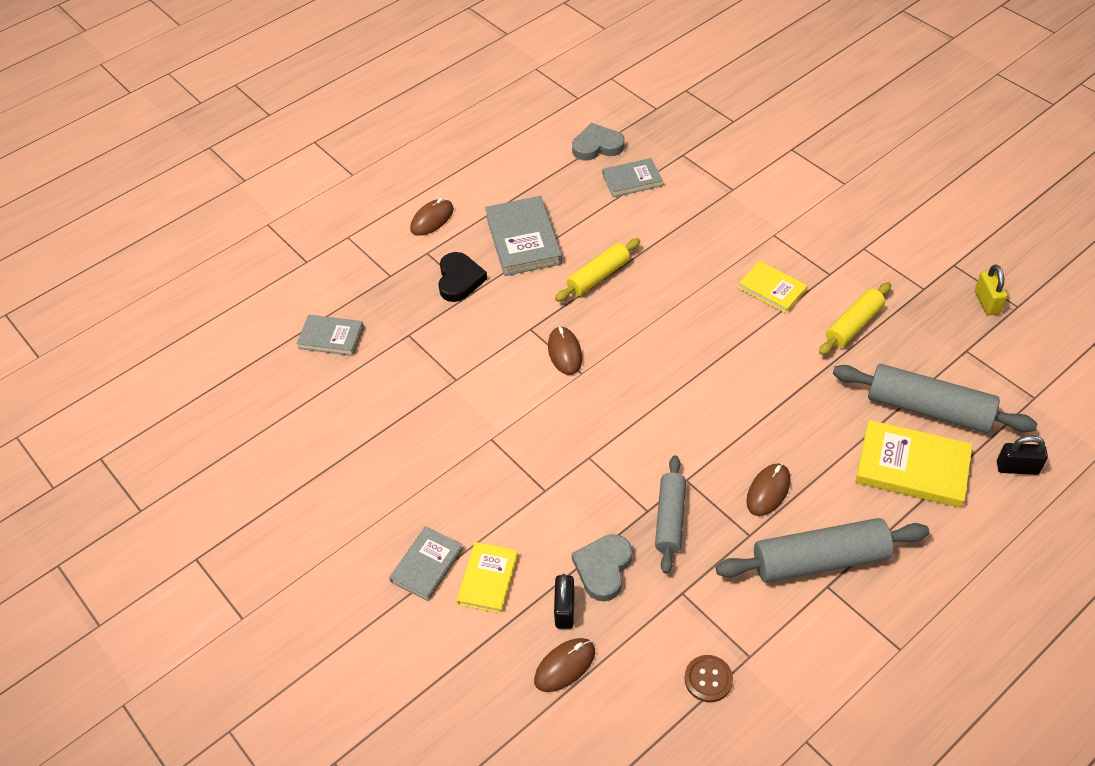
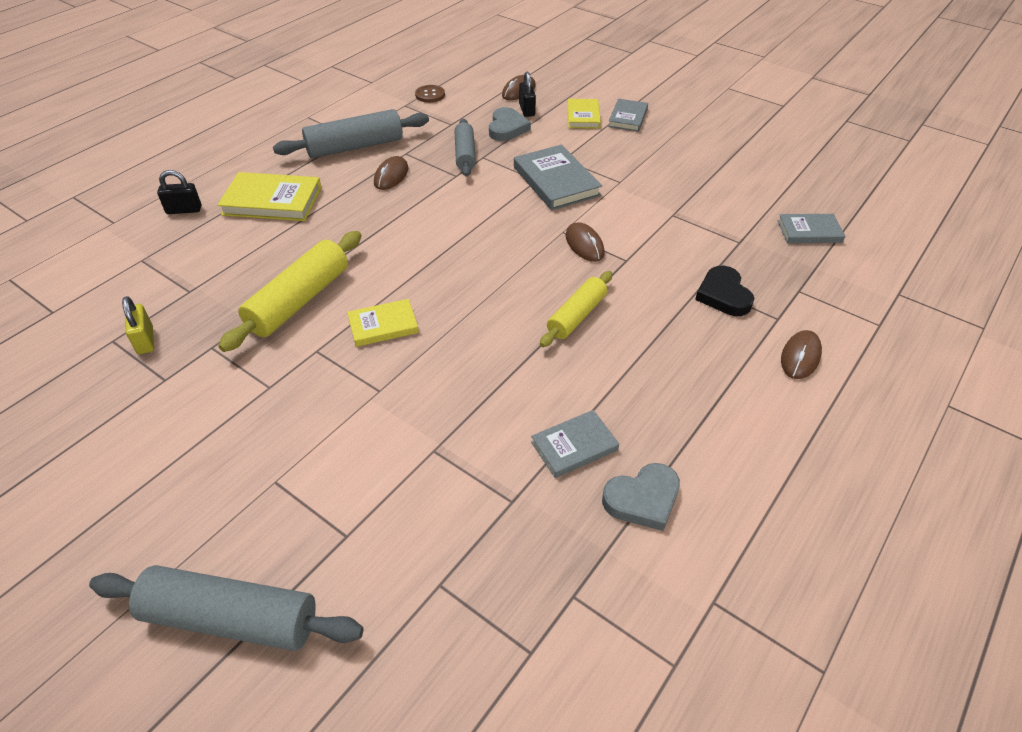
camera: 165 degrees right, 5 degrees down
grey book [485,196,562,276] -> grey book moved to [514,145,602,210]
yellow book [738,261,808,314] -> yellow book turned 45 degrees counterclockwise [347,299,419,347]
yellow rolling pin [819,282,891,355] -> yellow rolling pin [218,231,362,352], size x1.57
grey rolling pin [833,364,1038,433] -> grey rolling pin moved to [89,565,363,651]

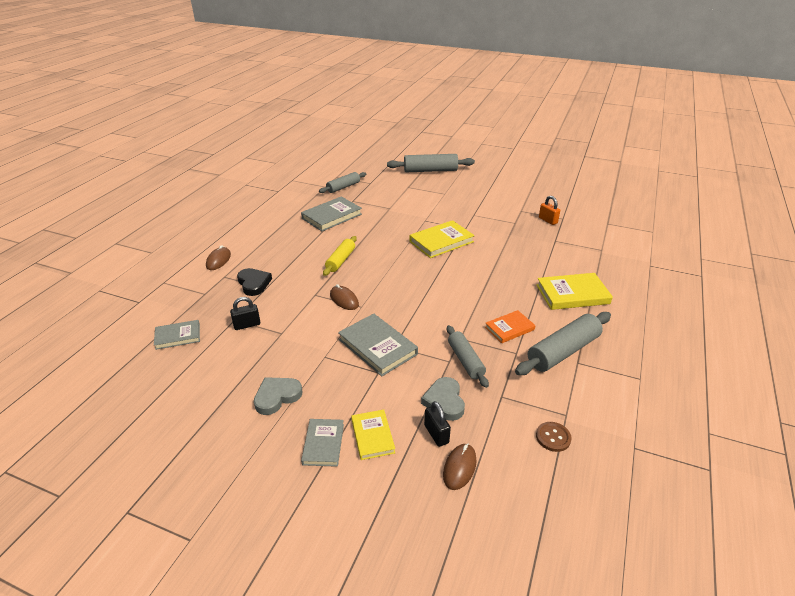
camera: 165 degrees right, 10 degrees down
yellow padlock [122,296,154,354] -> orange padlock [539,196,560,225]
black padlock [157,170,201,214] -> black padlock moved to [230,297,260,330]
yellow rolling pin [218,231,362,352] -> none
yellow book [347,299,419,347] -> yellow book [409,220,475,258], size x1.61
brown mouse [374,156,409,190] -> orange book [485,310,536,343]
grey book [531,410,619,478] -> grey book [301,196,362,231], size x1.61
grey heart [602,463,680,531] -> grey heart moved to [254,377,302,415]
none -> grey rolling pin [319,172,366,193]

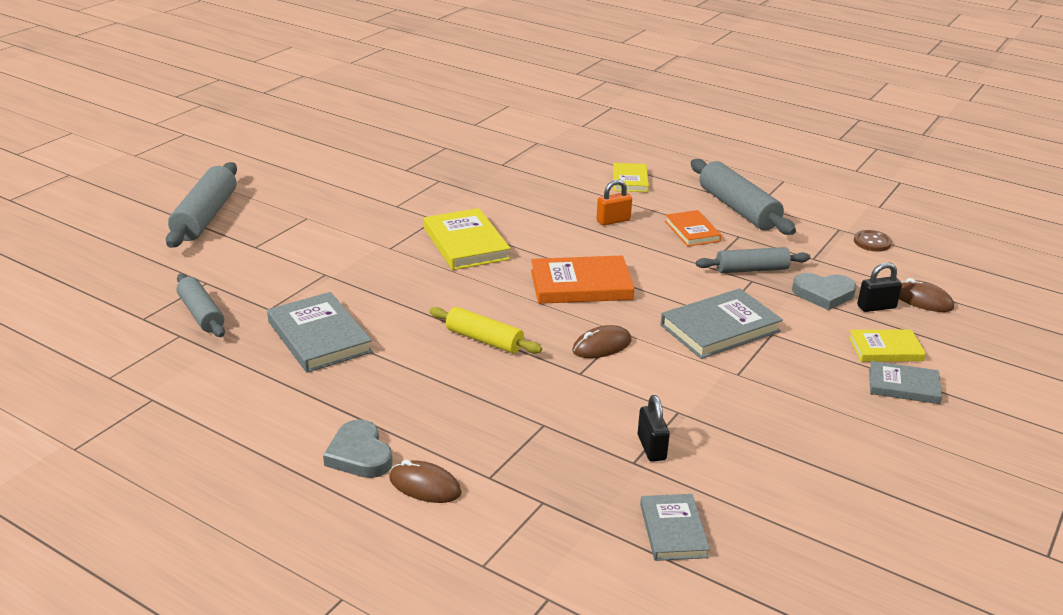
camera: 80 degrees left, 5 degrees down
black heart [237,268,272,296] -> none
grey heart [254,377,302,415] -> grey heart moved to [323,419,393,478]
yellow book [537,273,613,310] -> yellow book [613,163,649,192], size x0.62
orange padlock [539,196,560,225] -> orange padlock moved to [596,179,632,226]
none -> orange book [531,256,634,304]

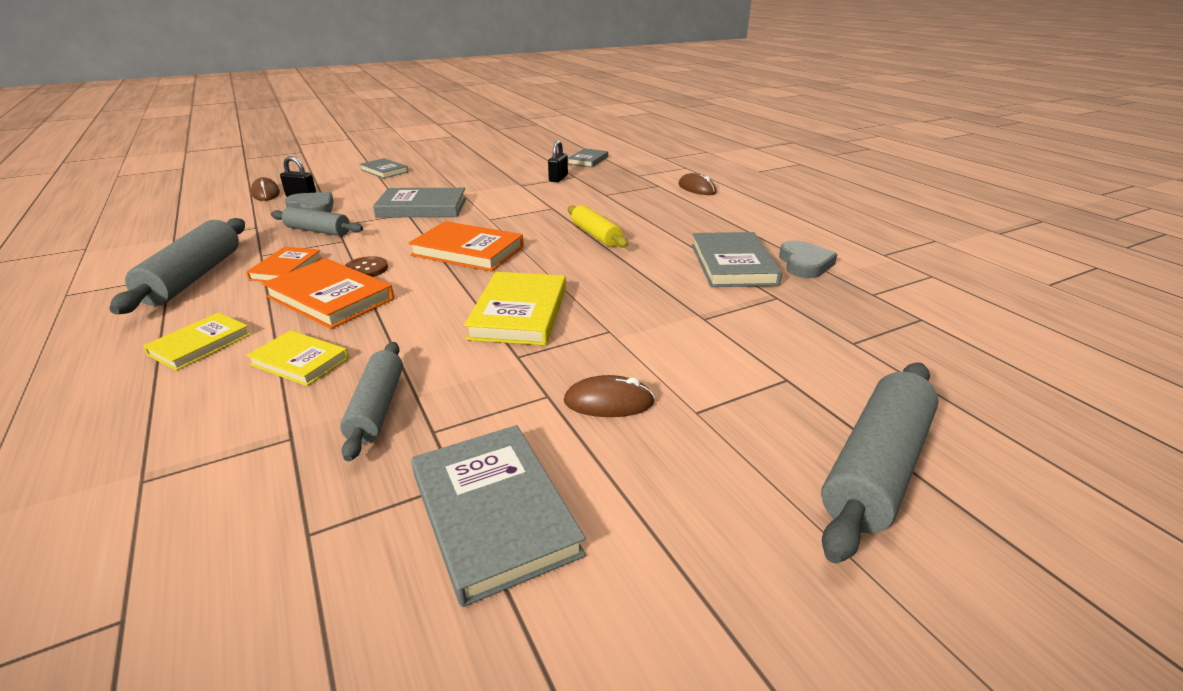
camera: 150 degrees left, 0 degrees up
grey rolling pin [176,273,225,337] -> grey rolling pin moved to [340,342,403,461]
grey heart [323,419,393,478] -> grey heart moved to [779,240,837,278]
brown mouse [572,325,631,358] -> brown mouse moved to [564,375,655,417]
orange padlock [596,179,632,226] -> orange book [262,258,394,329]
yellow book [849,329,926,362] -> yellow book moved to [246,330,349,386]
brown button [854,230,892,252] -> brown button moved to [345,256,388,277]
none -> grey book [411,425,586,607]

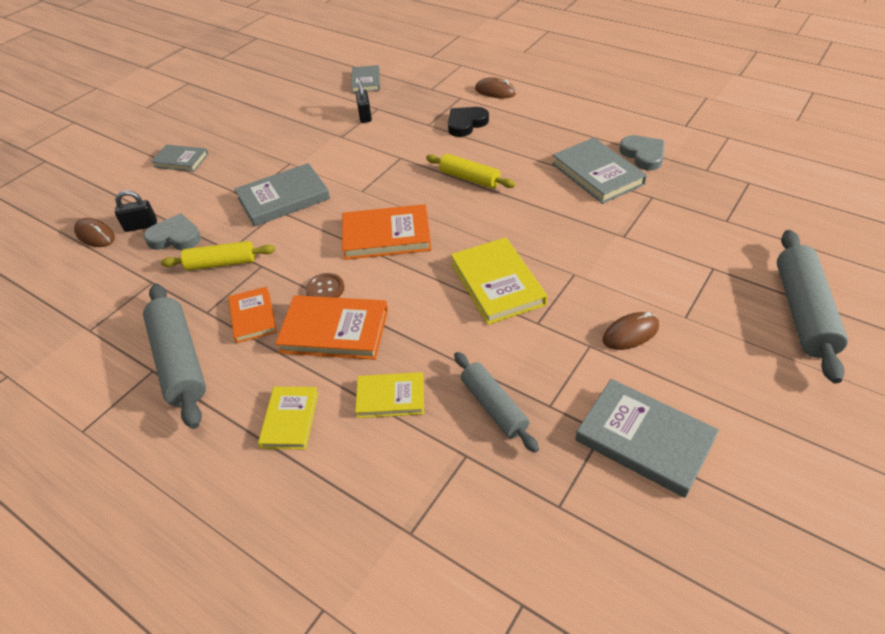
camera: 25 degrees left, 15 degrees up
grey rolling pin [271,206,363,236] -> yellow rolling pin [161,241,275,271]
none -> black heart [448,107,489,137]

